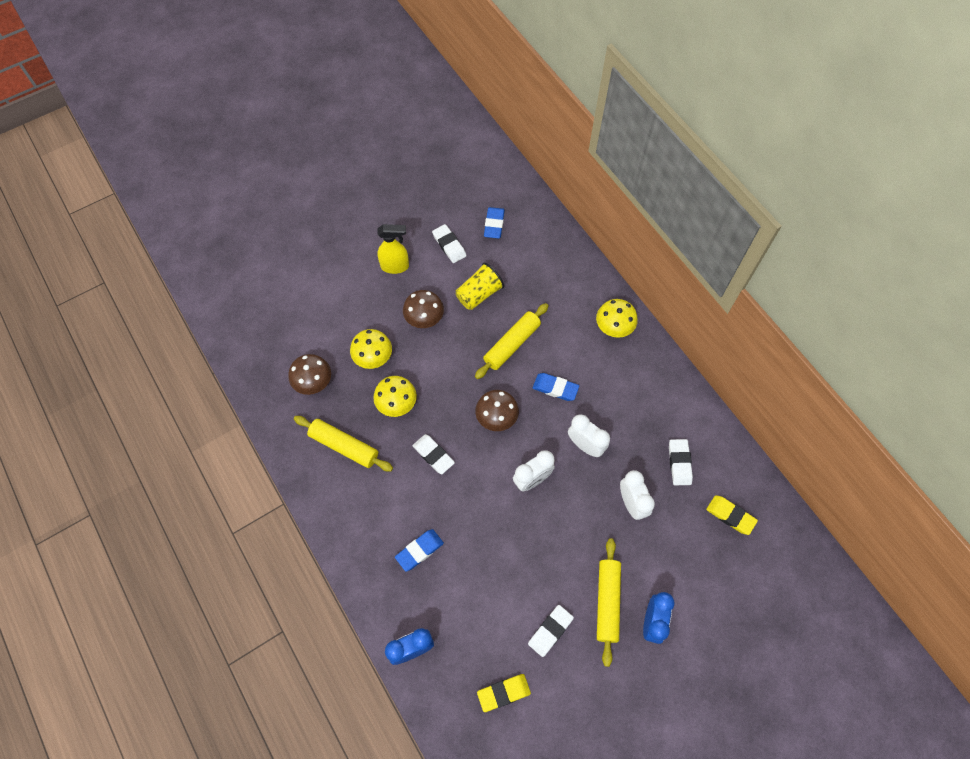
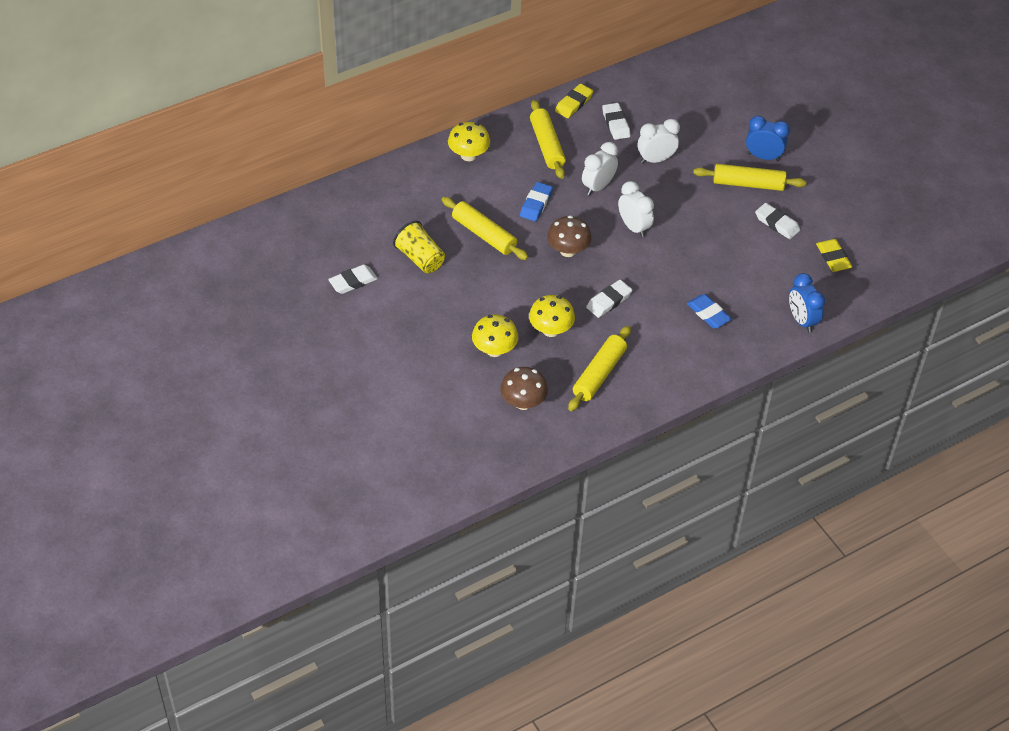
camera: 90 degrees left, 15 degrees down
yellow spray bottle [377,224,409,274] -> none
brown mushroom [403,290,444,328] -> none
blue eraser [484,207,505,239] -> none
white eraser [669,439,693,485] -> white eraser turned 75 degrees clockwise [602,103,630,140]
yellow eraser [706,495,758,535] -> yellow eraser moved to [555,84,593,118]
none -> yellow rolling pin [530,100,566,179]

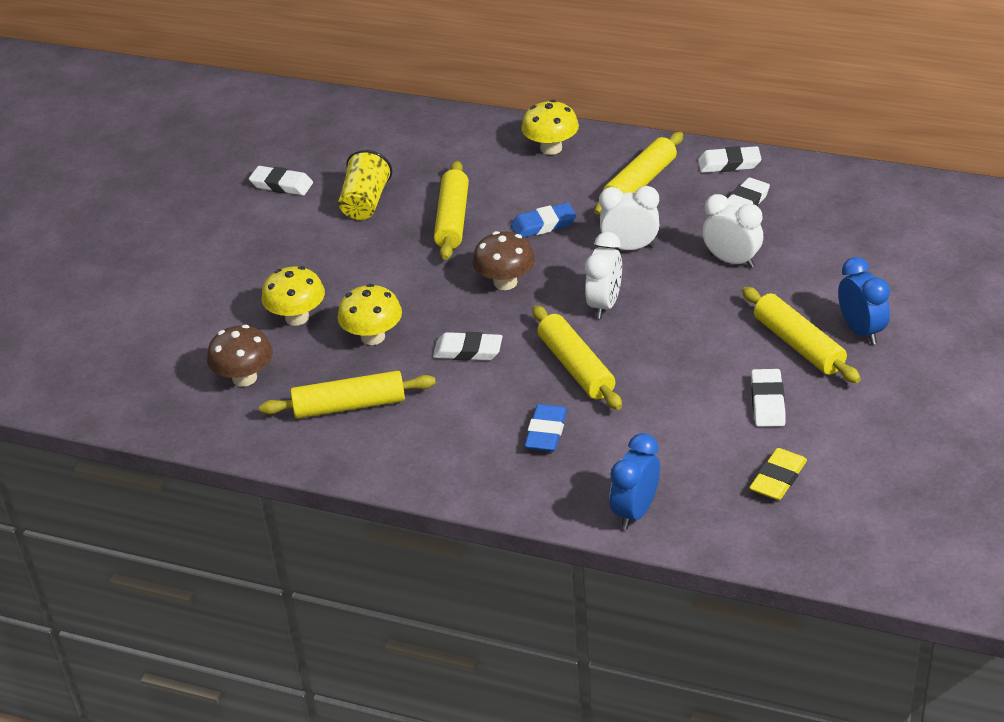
camera: 55 degrees right, 10 degrees down
yellow eraser [555,84,593,118] -> white eraser [698,146,761,173]
none -> yellow rolling pin [532,305,622,410]

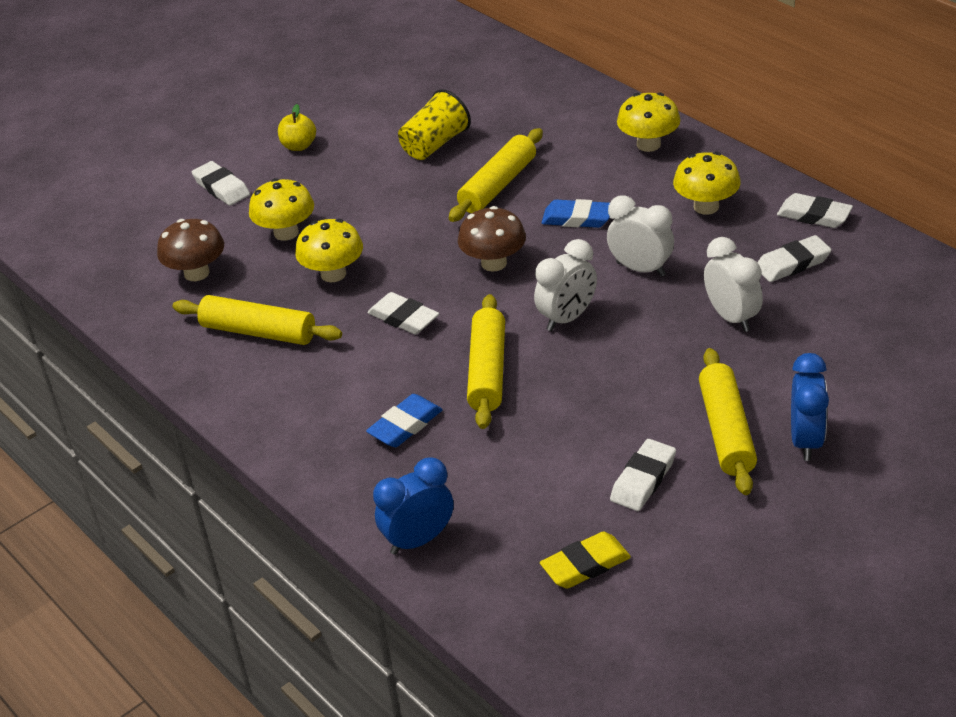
camera: 30 degrees right, 0 degrees up
white eraser [249,166,313,195] -> white eraser moved to [192,161,250,206]
yellow rolling pin [595,132,683,215] -> yellow mushroom [673,152,741,215]
none -> yellow apple [278,104,316,151]

